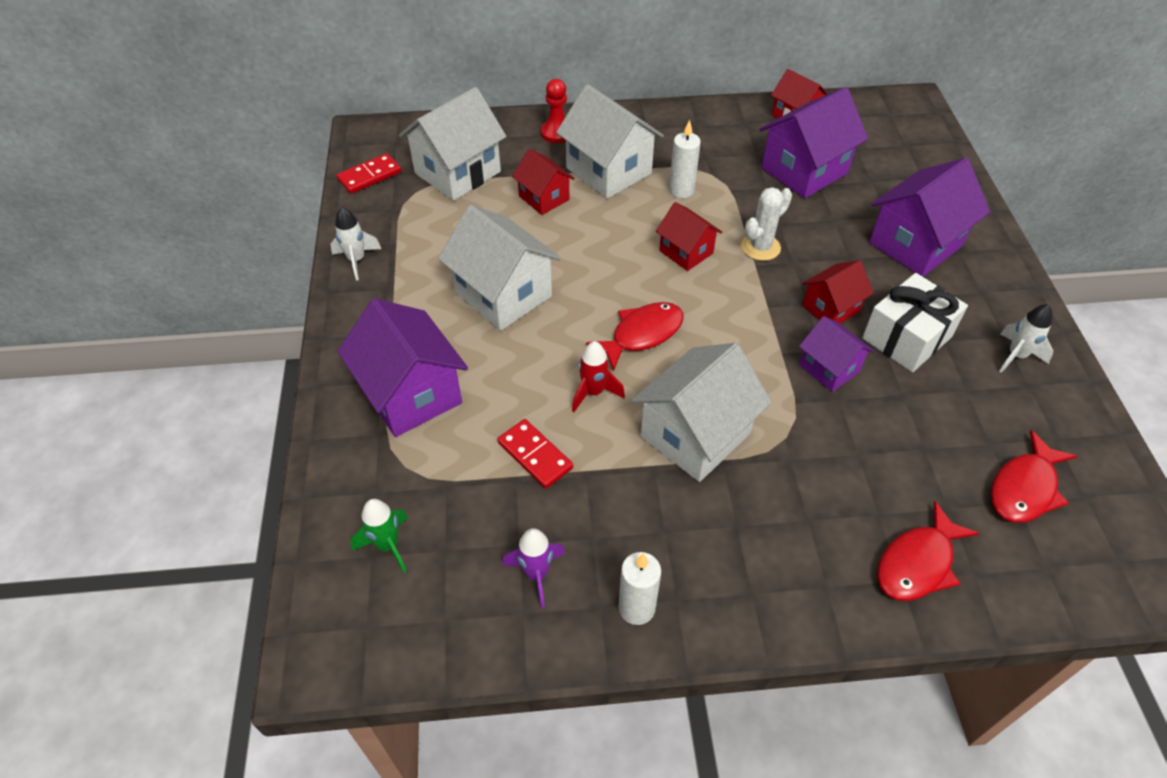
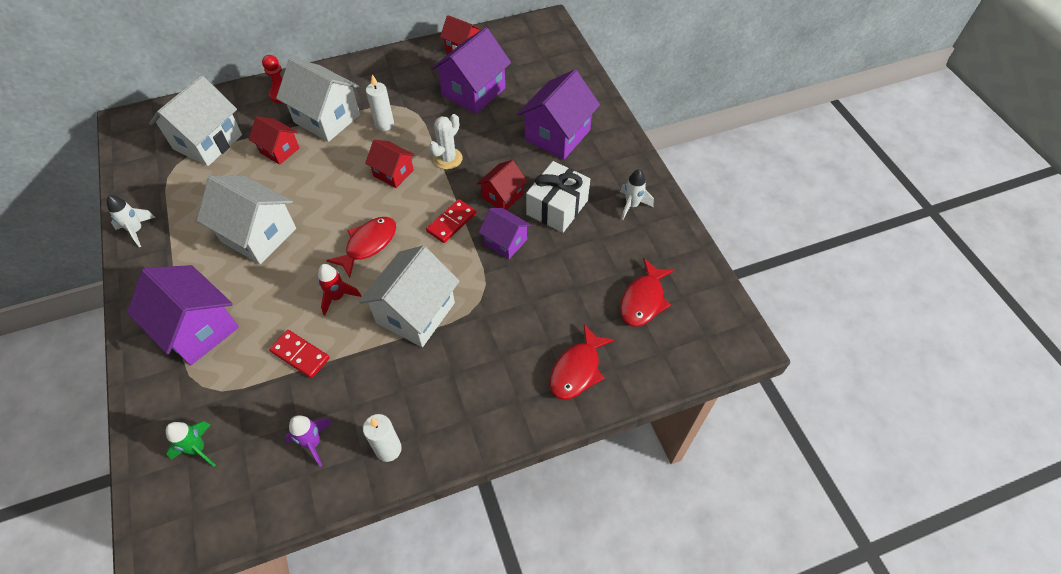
camera: 15 degrees left, 5 degrees up
red domino [337,153,401,194] -> red domino moved to [426,199,476,243]

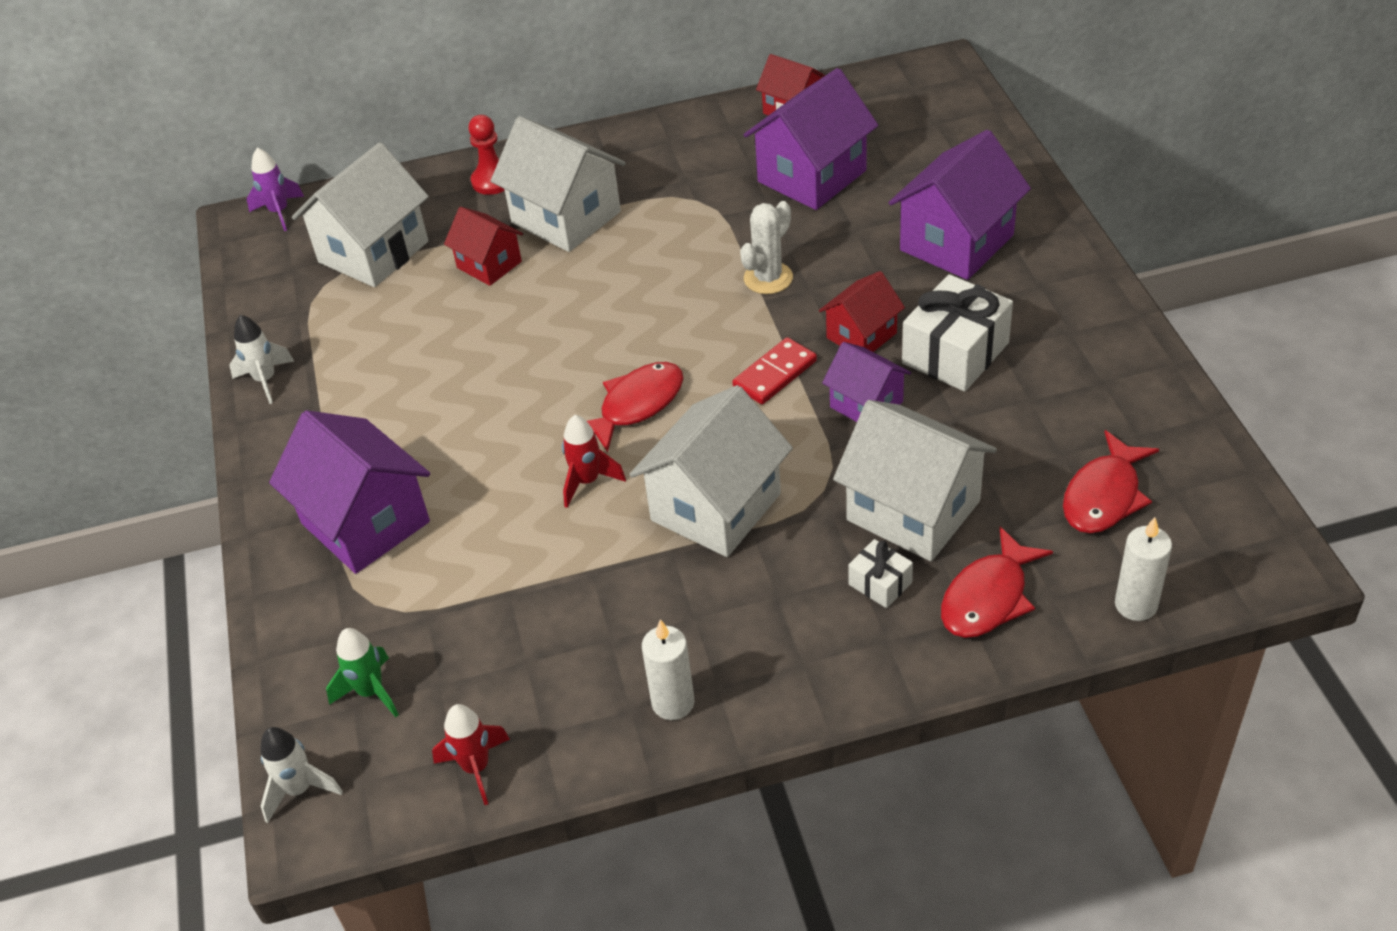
camera: 10 degrees right, 10 degrees down
white house [197,176,296,264] -> white house moved to [833,400,997,561]
red domino [269,330,330,378] -> none
purple rocket [285,415,332,467] -> purple rocket moved to [247,148,304,231]
red house [365,140,415,188] -> none
white candle [366,75,394,131] -> white candle moved to [1115,517,1172,621]
white rocket [620,169,654,220] -> white rocket moved to [260,727,343,823]
none -> red rocket [432,704,510,805]
none -> white gift [848,539,913,608]

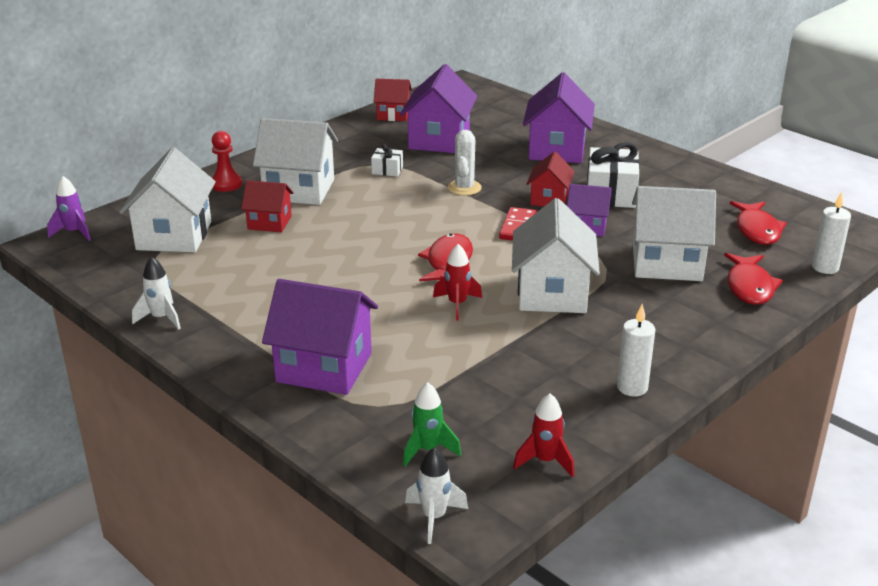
camera: 35 degrees left, 15 degrees down
white gift [848,539,913,608] -> white gift moved to [371,144,403,177]

